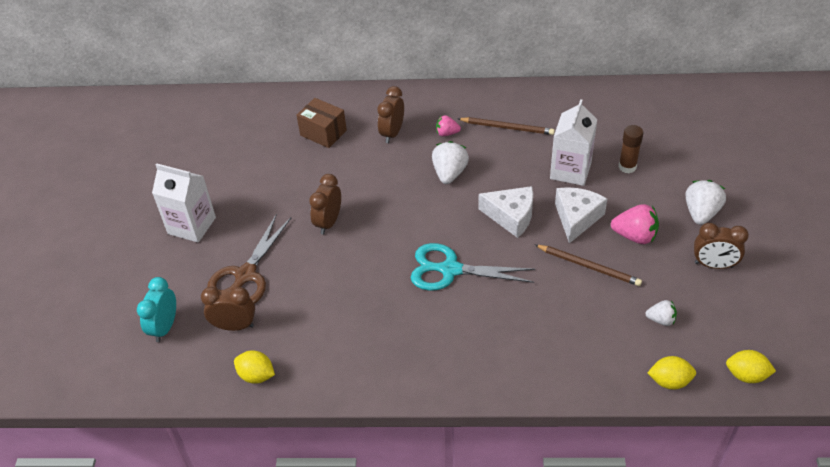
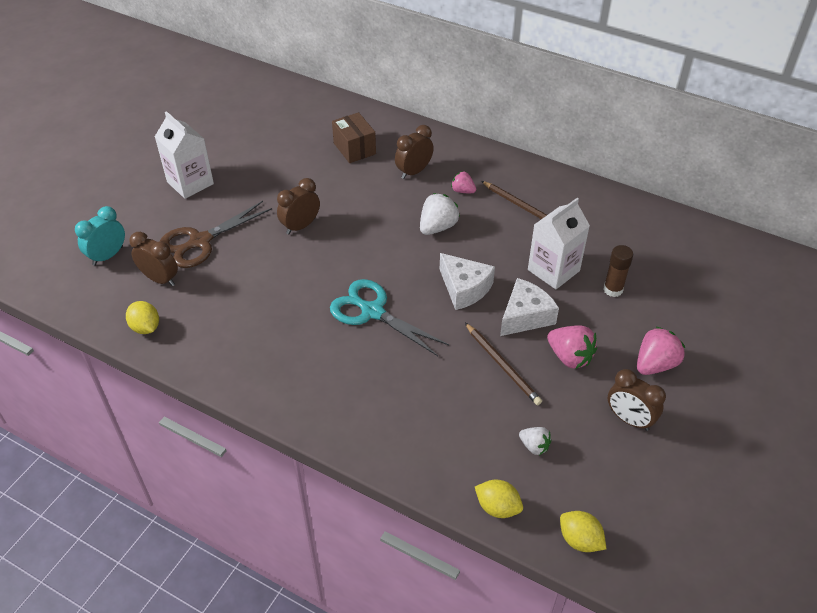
camera: 25 degrees right, 0 degrees up
white strawberry [685,180,726,225] -> pink strawberry [637,327,685,375]

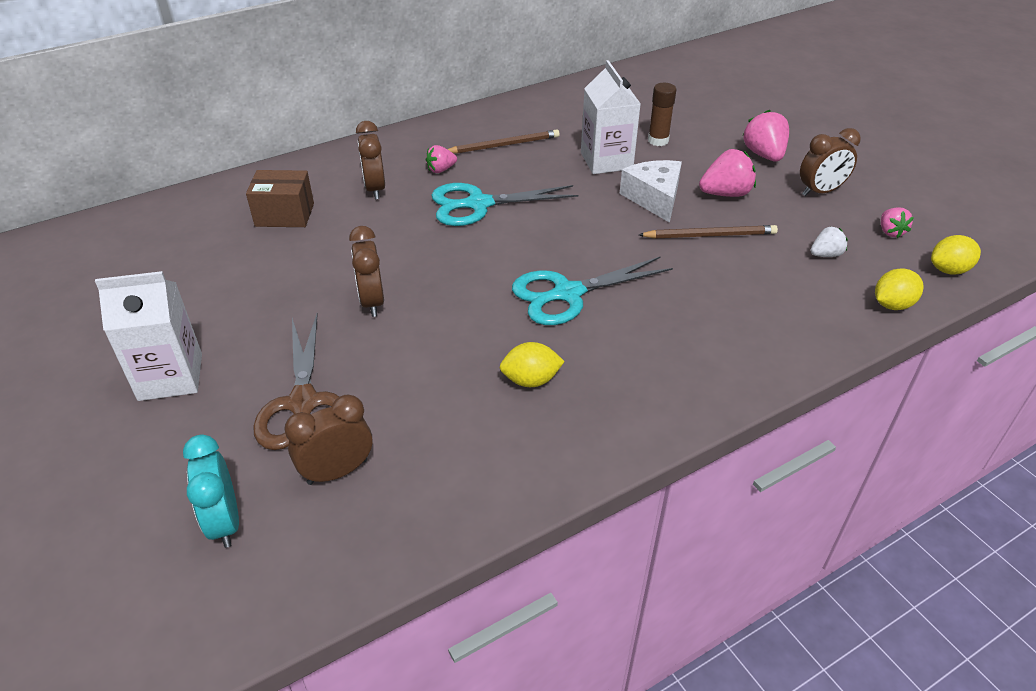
camera: 60 degrees left, 5 degrees down
yellow lemon [126,301,159,334] -> yellow lemon moved to [500,342,565,387]
white strawberry [420,193,460,235] -> turquoise scissors [431,183,578,226]
white cheese [440,253,495,310] -> none
none -> pink strawberry [881,207,914,238]

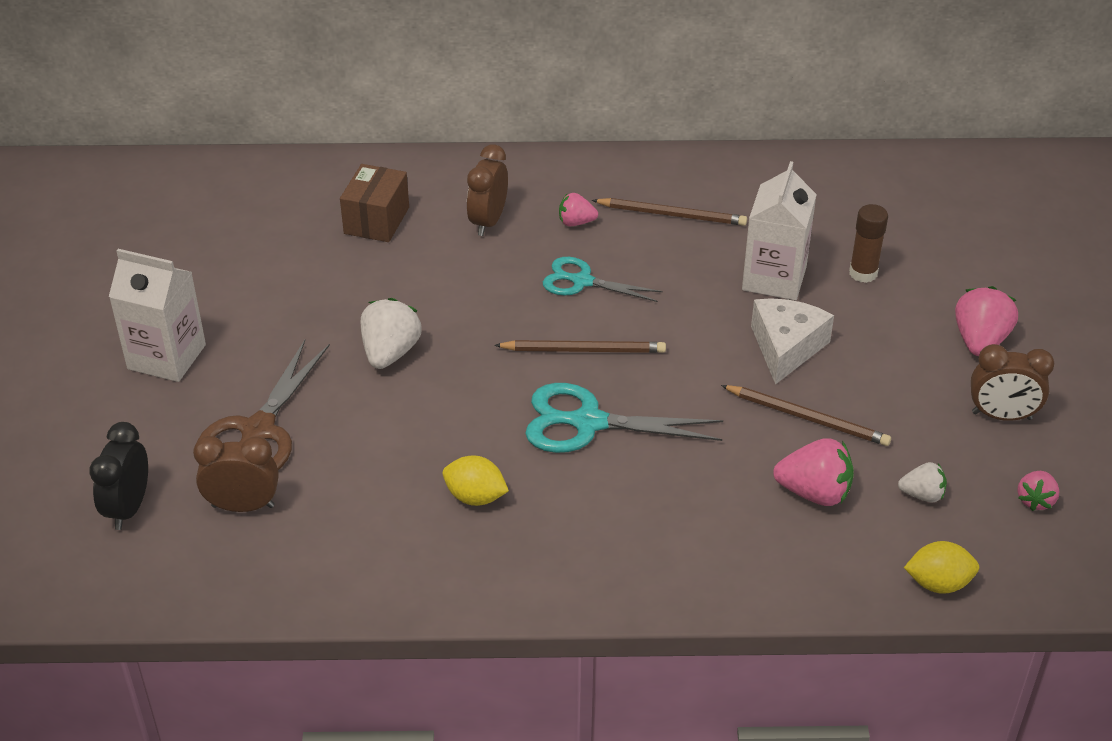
camera: 30 degrees right, 0 degrees up
turquoise clock [183,434,239,548] -> black clock [89,422,148,530]
brown box [246,170,314,227] -> brown box turned 75 degrees clockwise [340,164,409,242]
brown clock [349,226,384,317] -> white strawberry [361,298,422,369]
turquoise scissors [431,183,578,226] -> turquoise scissors [543,257,663,302], size x0.66
pink strawberry [699,149,756,197] -> pink strawberry moved to [773,438,854,506]
yellow lemon [931,235,981,275] -> none
none -> brown pencil [494,340,666,353]

